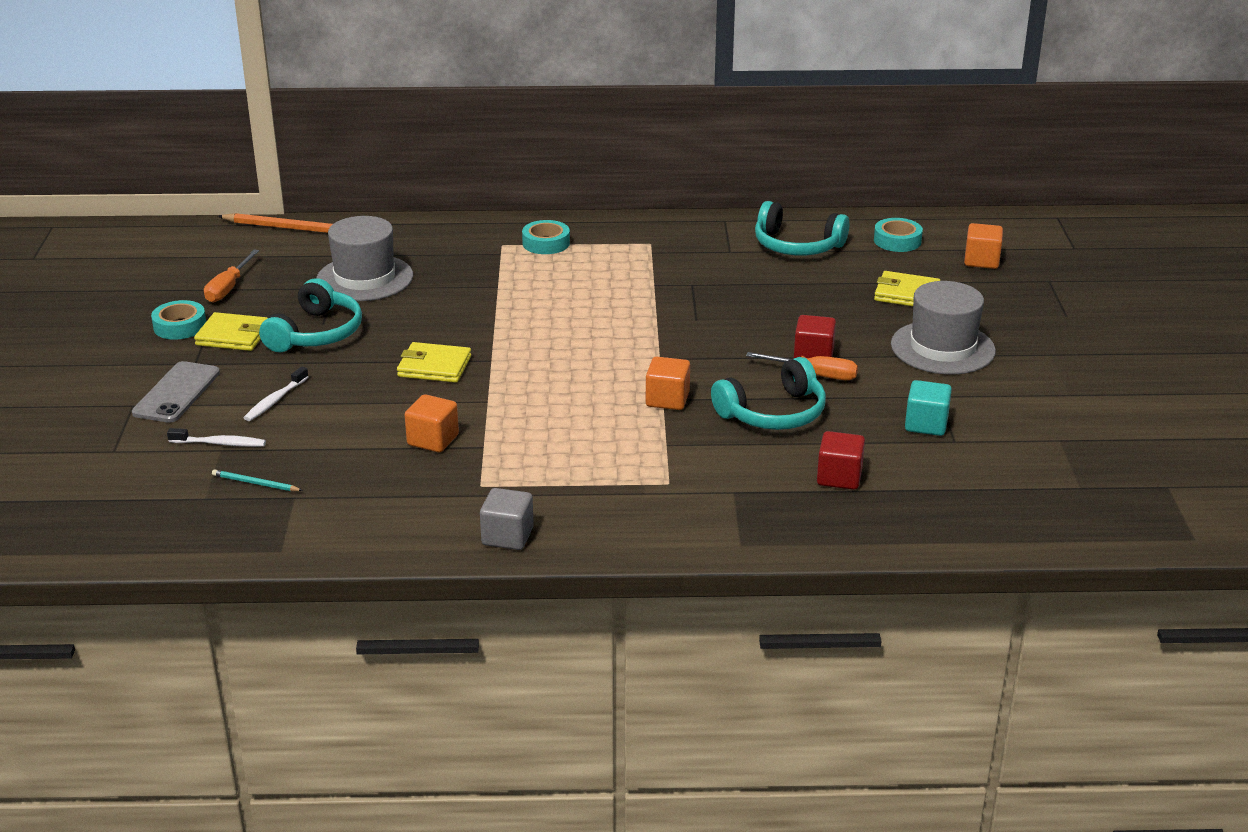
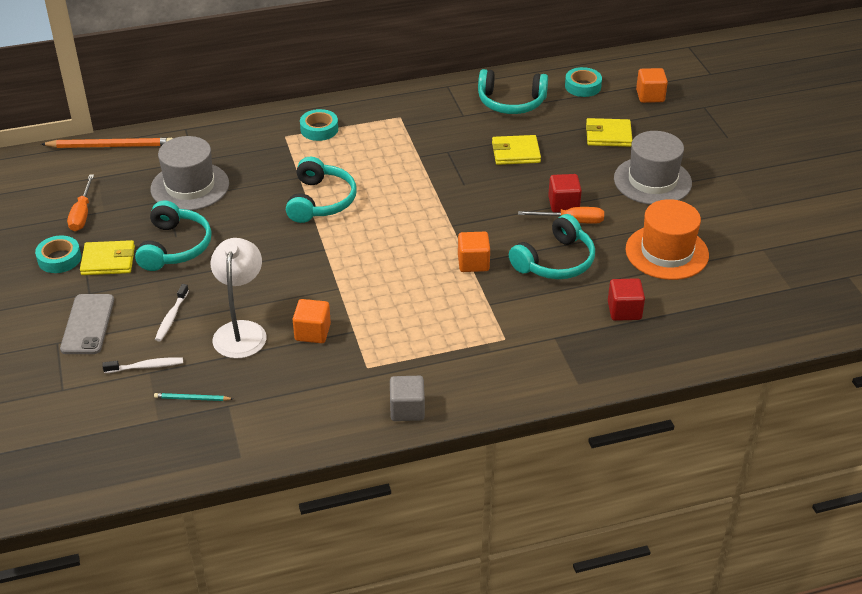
camera: 15 degrees left, 10 degrees up
yellow wallet [397,342,471,383] -> yellow wallet moved to [492,135,541,165]
turquoise cube [905,380,952,436] -> orange hat [625,199,709,280]
none -> white lamp [211,238,266,359]
none -> turquoise headphones [286,157,356,223]

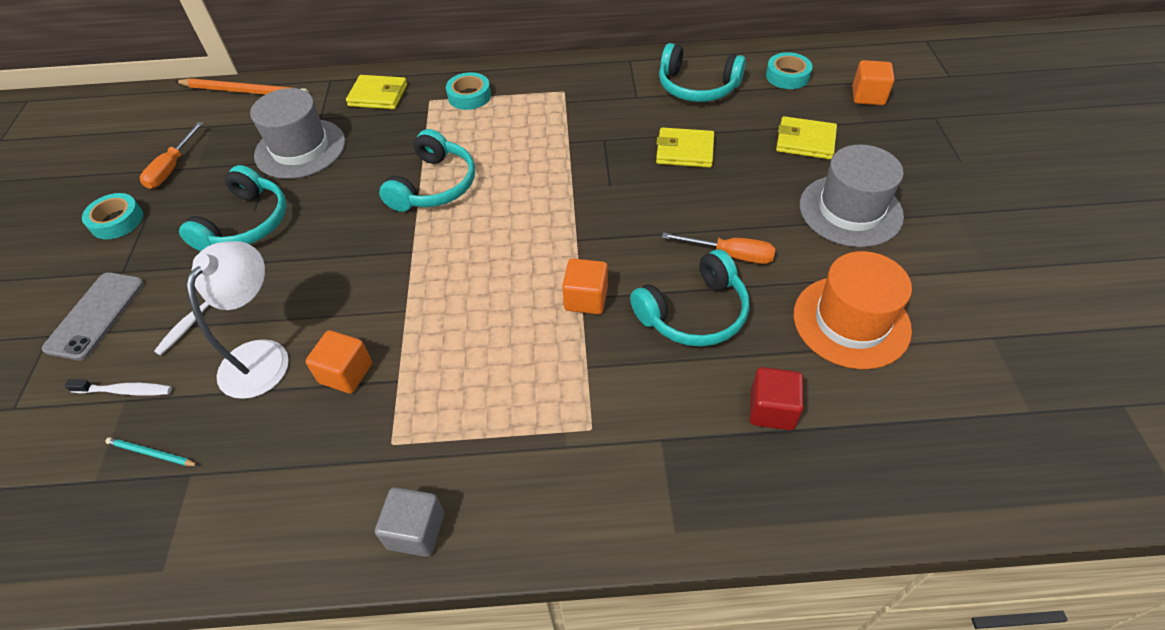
camera: 15 degrees right, 10 degrees up
yellow wallet [80,240,135,275] -> yellow wallet moved to [346,75,407,109]
red cube [548,174,582,212] -> none

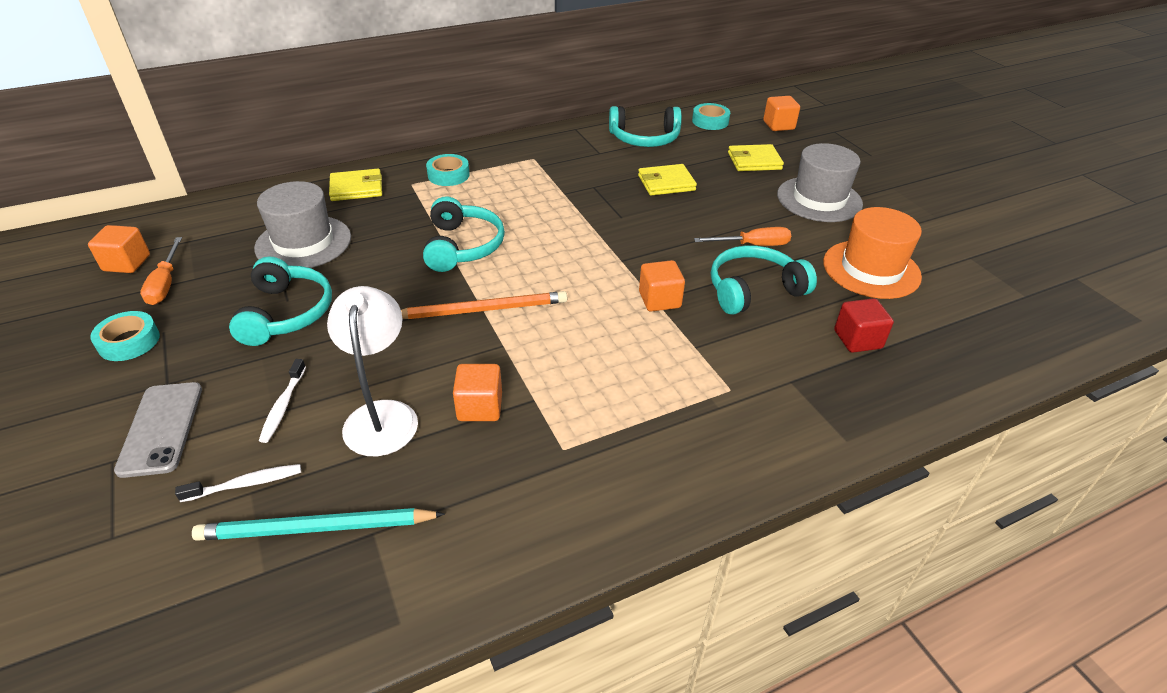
camera: 25 degrees left, 10 degrees down
turquoise pencil [105,437,199,466] -> turquoise pencil [192,508,445,541], size x2.04
orange pencil [175,78,309,94] -> orange pencil moved to [401,291,567,319]
grey cube [375,487,444,557] -> none
turquoise headphones [630,249,749,347] -> turquoise headphones turned 150 degrees counterclockwise [711,245,817,315]
none -> orange cube [88,225,150,273]

